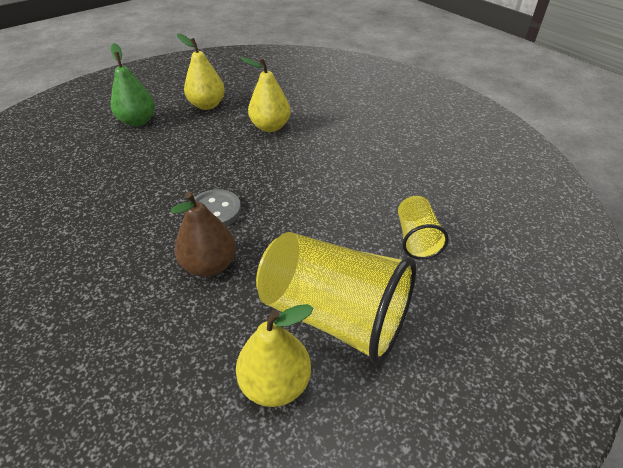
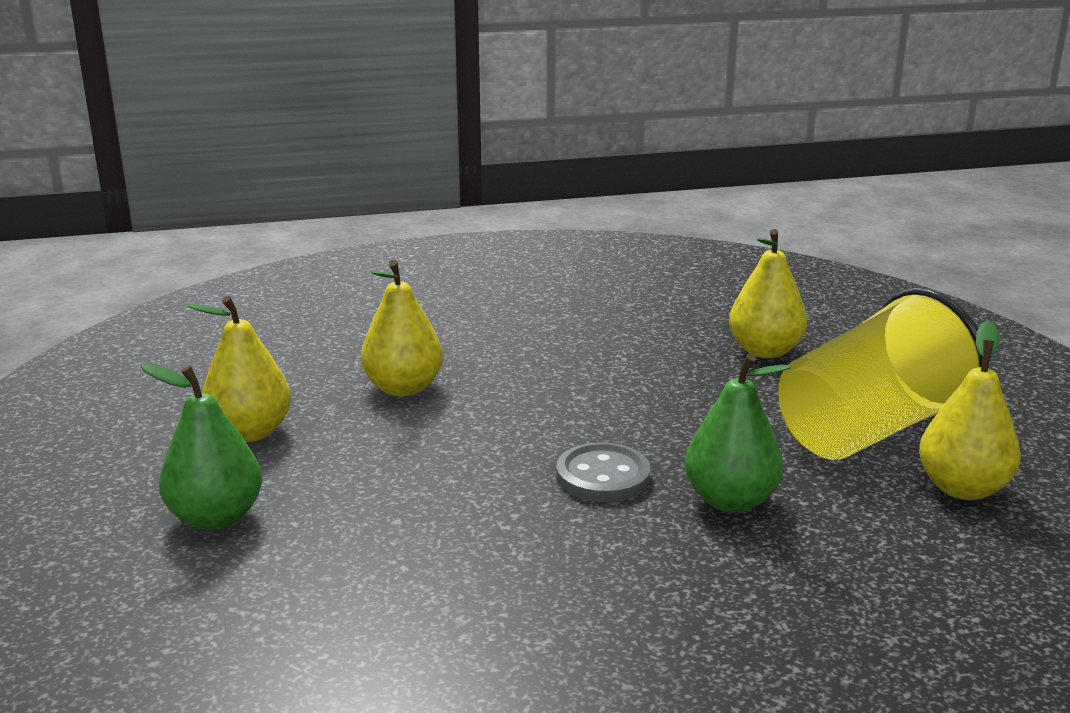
camera: 65 degrees left, 20 degrees down
brown pear [171,192,236,277] -> green pear [685,353,791,513]
yellow cup [398,196,449,259] -> yellow pear [729,229,807,358]

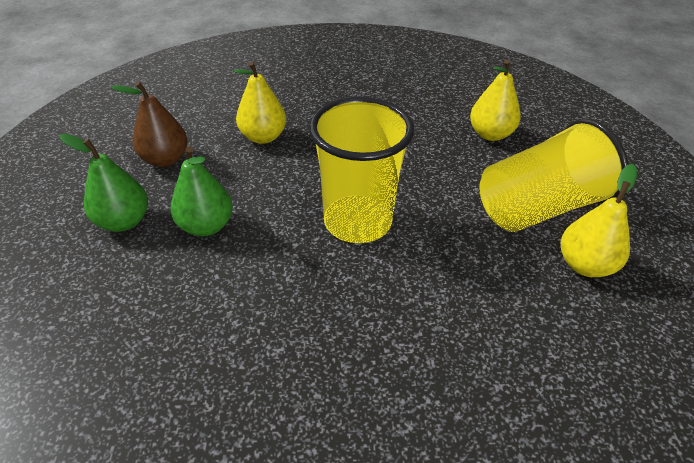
camera: 10 degrees right, 20 degrees up
yellow pear [187,296,291,442] -> brown pear [111,81,188,167]
grey button [556,442,650,502] -> yellow cup [309,97,414,243]
green pear [685,353,791,513] -> green pear moved to [171,146,233,236]

